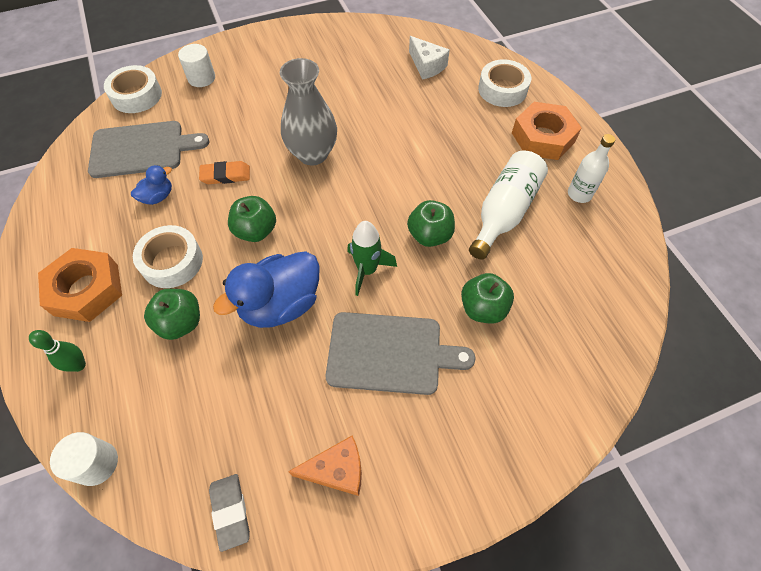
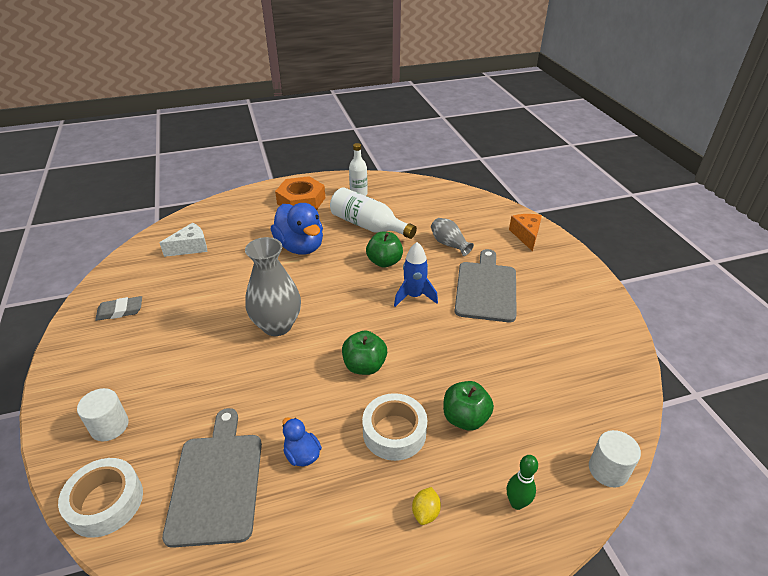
camera: 85 degrees left, 20 degrees down
orange nut [38,248,122,322] -> yellow lemon [412,487,441,525]
orange eraser [199,161,250,184] -> none
grey eraser [209,474,250,552] -> grey eraser moved to [95,296,142,321]
blue duck [213,251,320,328] -> blue duck moved to [271,203,323,255]
orange cheese [288,435,362,496] -> orange cheese moved to [509,214,542,251]
green rocket [347,221,397,296] -> blue rocket [394,242,438,307]
green apple [461,273,514,323] -> grey vase [431,218,474,256]
white tape [478,59,531,107] -> none

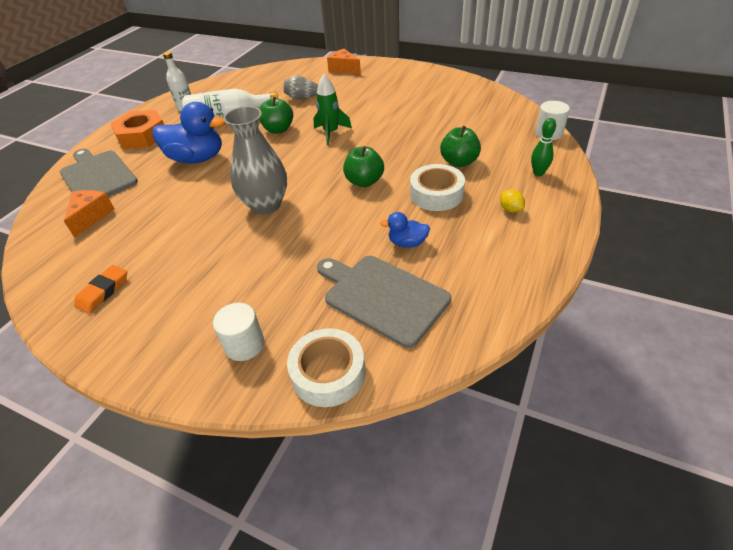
camera: 45 degrees left, 5 degrees up
grey eraser [95,296,142,321] -> orange eraser [74,265,127,313]
white cheese [160,223,207,257] -> orange cheese [64,190,115,238]
blue rocket [394,242,438,307] -> green rocket [313,74,352,145]
grey cutting board [455,249,517,322] -> grey cutting board moved to [60,149,138,196]

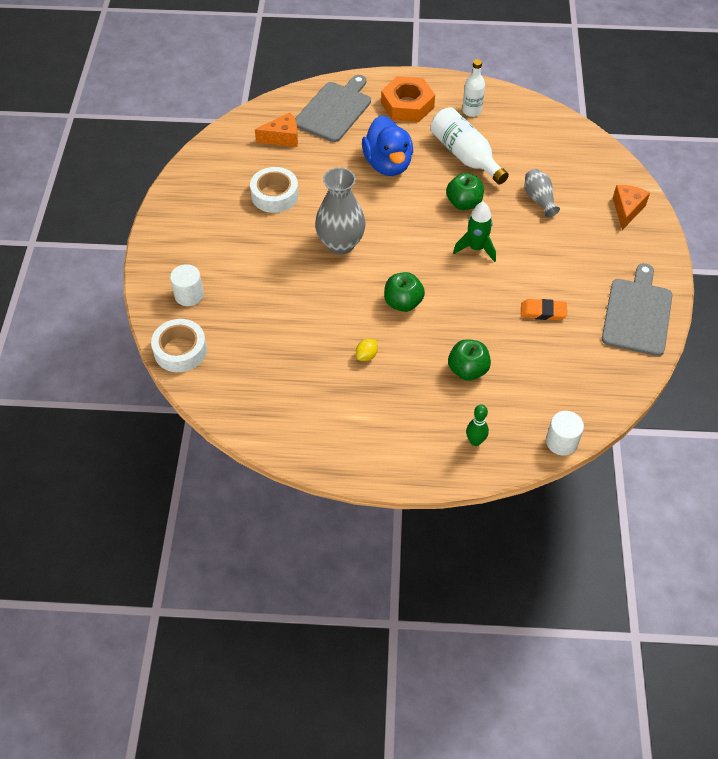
camera: 65 degrees right, 10 degrees up
orange eraser [74,265,127,313] -> orange eraser moved to [521,299,567,320]
grey cutting board [317,256,451,348] -> grey cutting board moved to [602,263,673,356]
blue duck [380,212,430,248] -> none
white tape [410,164,465,211] -> white tape moved to [250,167,299,213]
yellow lemon [500,189,525,213] -> yellow lemon moved to [356,339,378,361]

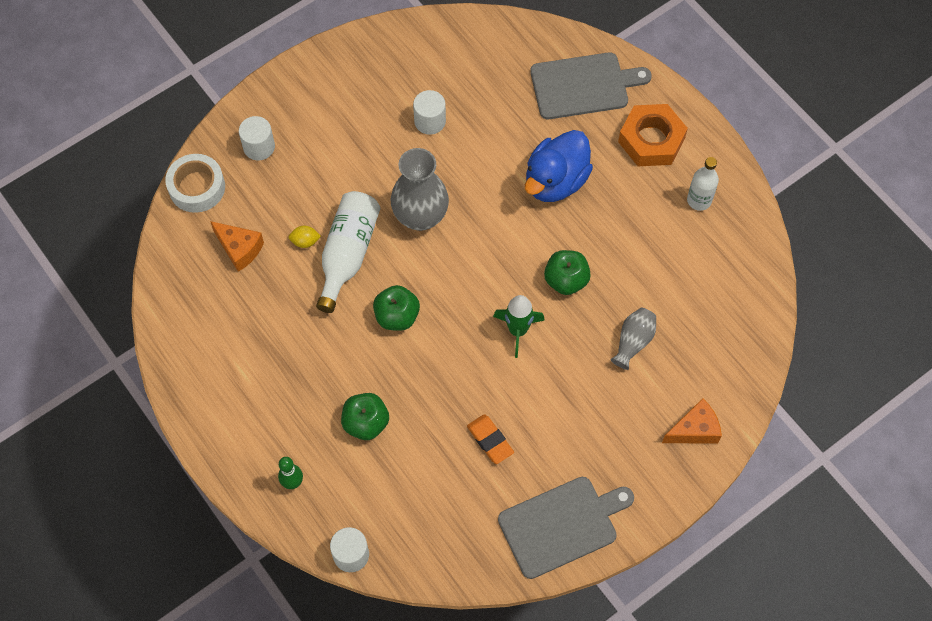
camera: 50 degrees right, 10 degrees up
white tape [250,167,299,213] -> white cylinder [413,90,446,135]
orange cheese [255,113,298,147] -> orange cheese moved to [210,221,264,272]
yellow lemon [356,339,378,361] -> yellow lemon moved to [288,226,321,248]
white bottle [430,107,509,184] -> white bottle moved to [316,191,380,313]

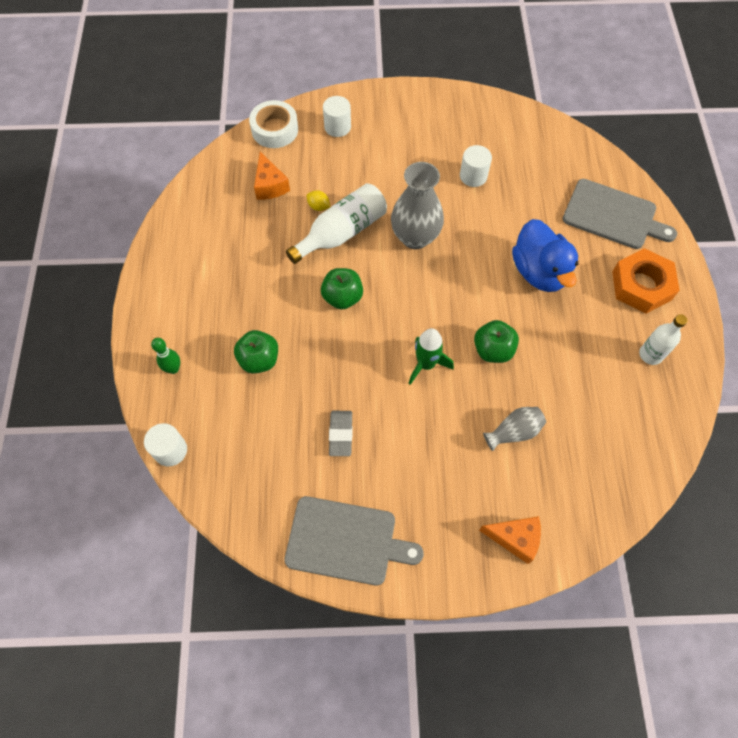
camera: 35 degrees right, 0 degrees up
orange eraser [467,414,514,464] -> grey eraser [329,411,353,456]
blue duck [525,130,593,202] -> blue duck turned 90 degrees counterclockwise [512,219,578,292]

